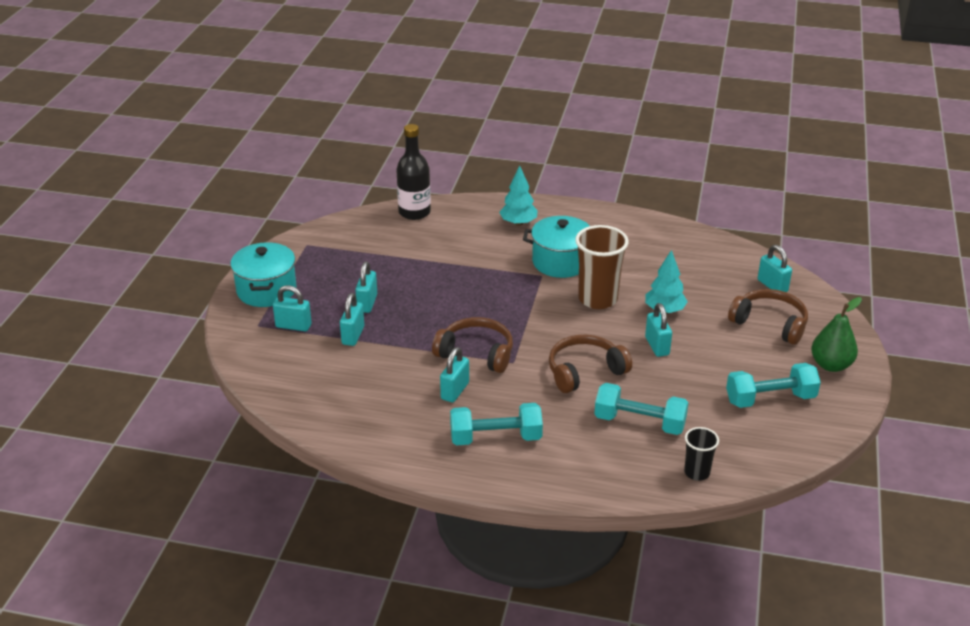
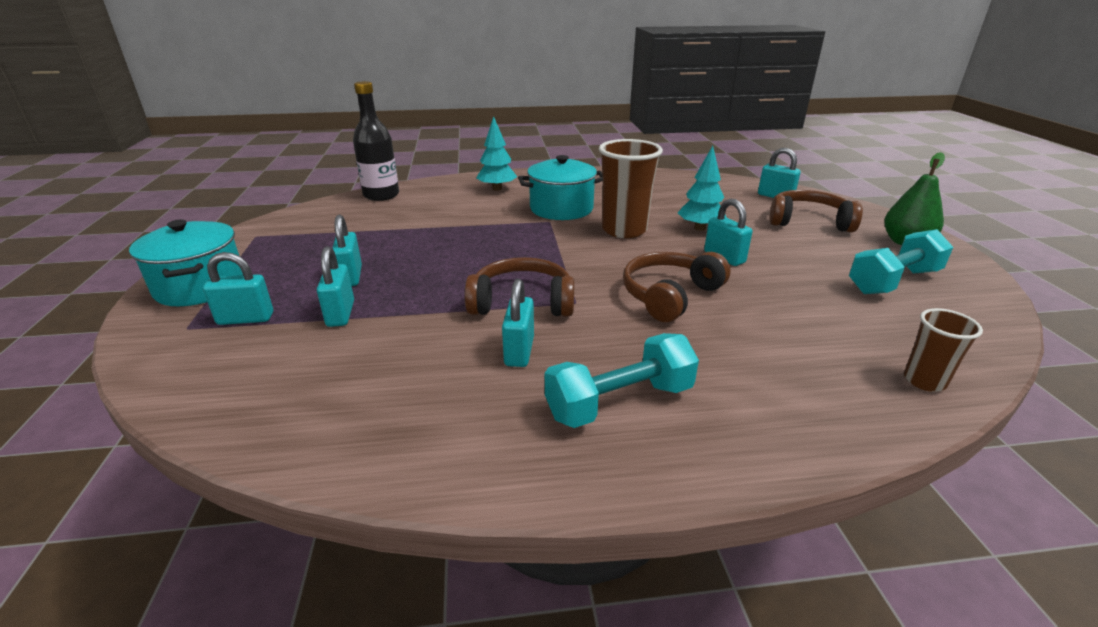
camera: 20 degrees left, 5 degrees down
turquoise dumbbell [594,383,689,435] -> none
black cup [684,427,719,481] -> brown cup [904,308,983,392]

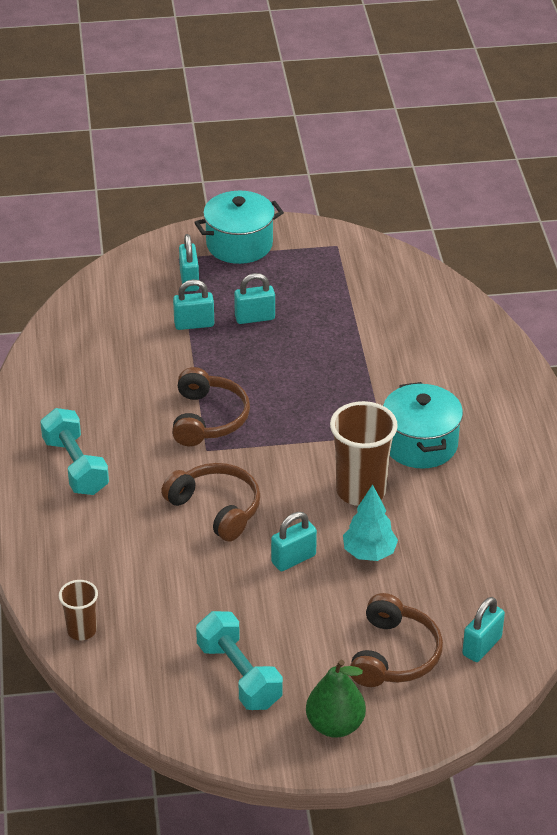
camera: 90 degrees right, 10 degrees up
black bottle [353,81,399,201] -> none
turquoise tree [476,116,517,191] -> none
turquoise padlock [502,279,534,367] -> none

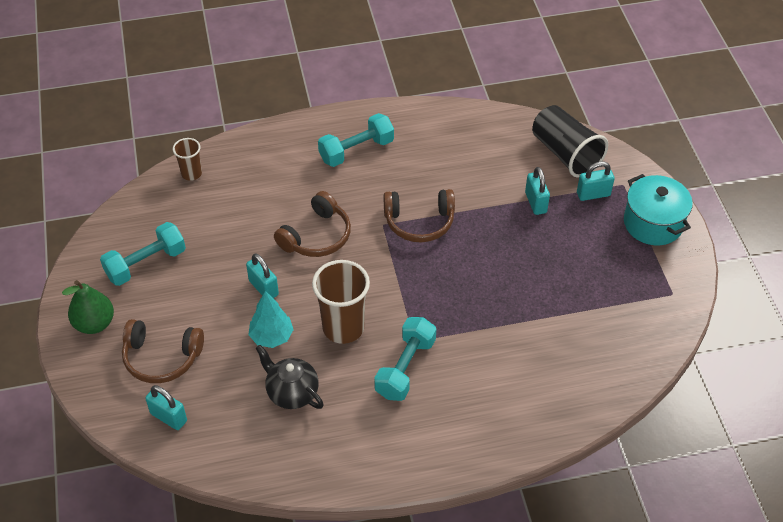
camera: 85 degrees right, 10 degrees up
turquoise padlock [234,273,275,324] -> none
turquoise pot [383,382,463,469] -> turquoise dumbbell [374,317,436,401]
none -> black teapot [256,345,324,409]
none -> black cup [532,105,608,178]

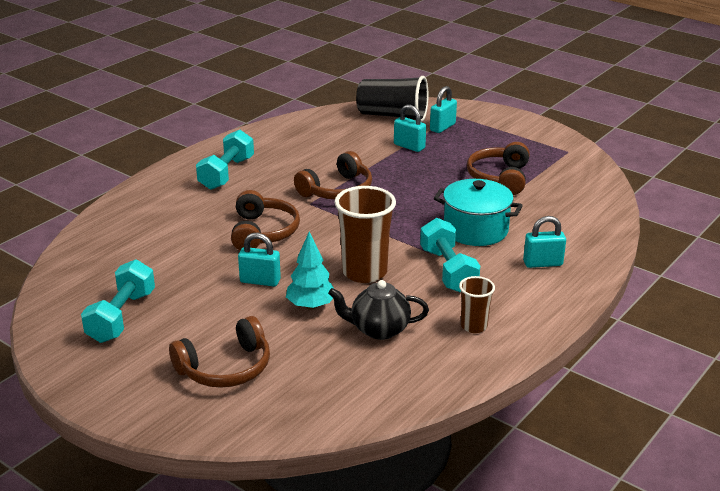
camera: 40 degrees left, 20 degrees down
green pear [62,280,114,334] -> none
turquoise padlock [145,385,187,430] -> turquoise padlock moved to [523,216,566,268]
brown cup [173,138,202,181] -> brown cup moved to [459,276,495,333]
turquoise pot [624,174,693,245] -> turquoise pot moved to [434,179,523,246]
none -> brown headphones [467,142,530,195]

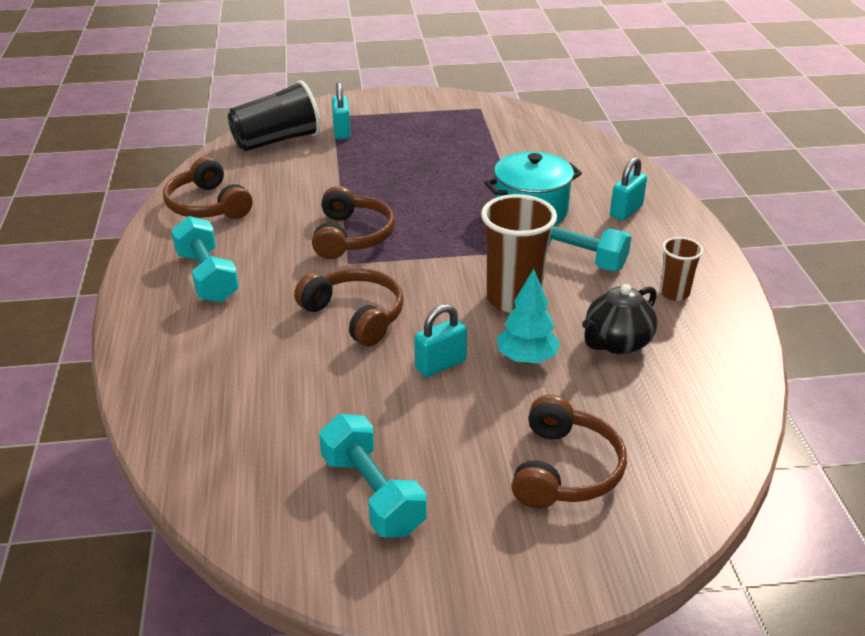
camera: 45 degrees left, 5 degrees up
turquoise padlock [394,104,426,152] -> none
brown headphones [467,142,530,195] -> brown headphones moved to [163,157,252,219]

